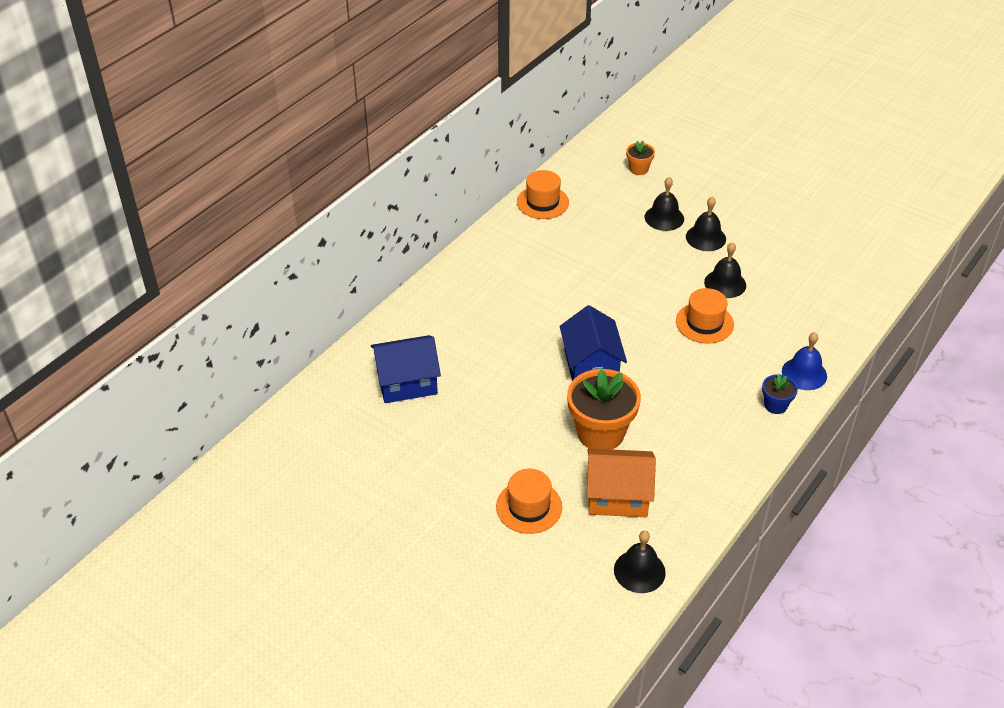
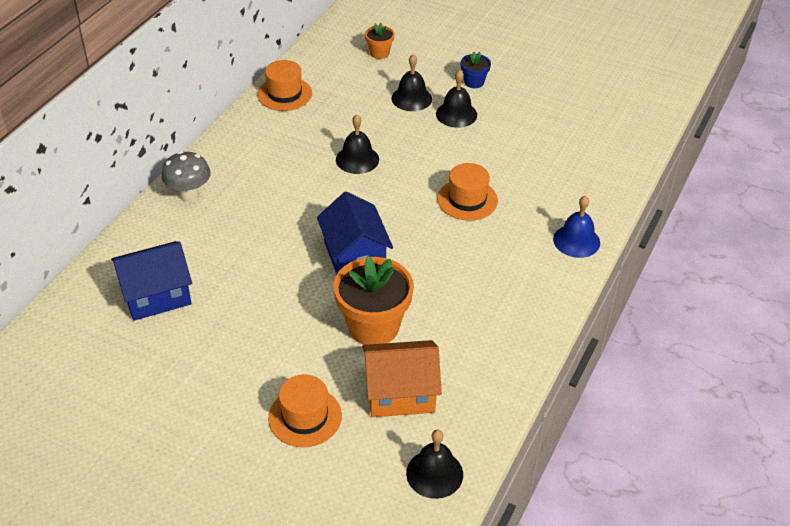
camera: 10 degrees left, 0 degrees up
black bell [704,242,746,298] -> black bell moved to [336,114,379,174]
blue flower pot [762,374,798,414] -> blue flower pot moved to [461,52,491,88]
none -> grey mushroom [161,151,211,202]

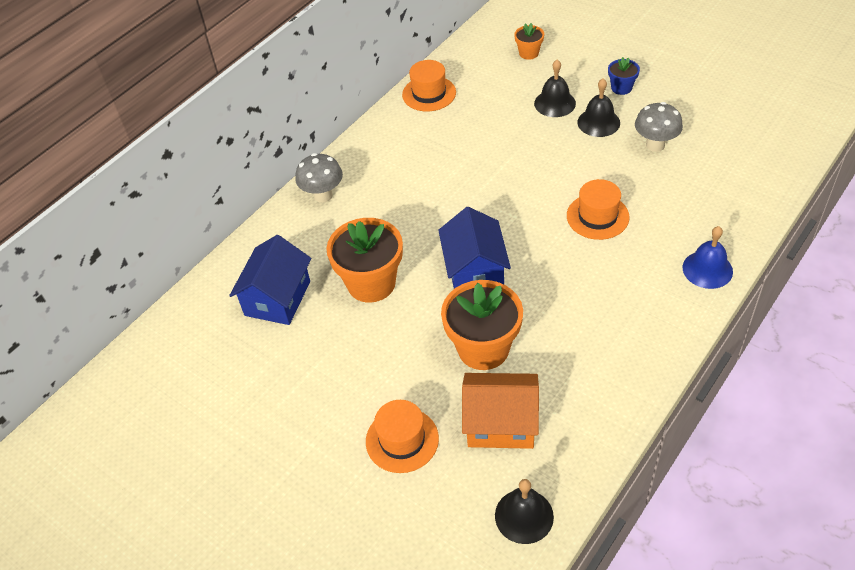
camera: 15 degrees right, 5 degrees up
blue house [111,241,192,321] -> blue house turned 60 degrees counterclockwise [229,235,312,325]
black bell [336,114,379,174] -> none
none -> orange flower pot [326,218,403,303]
none -> grey mushroom [635,102,683,152]

